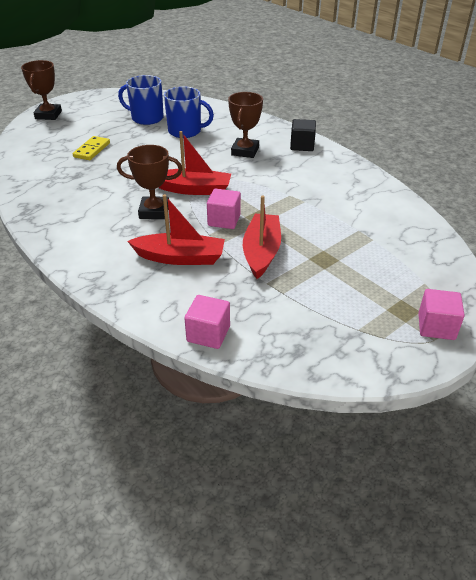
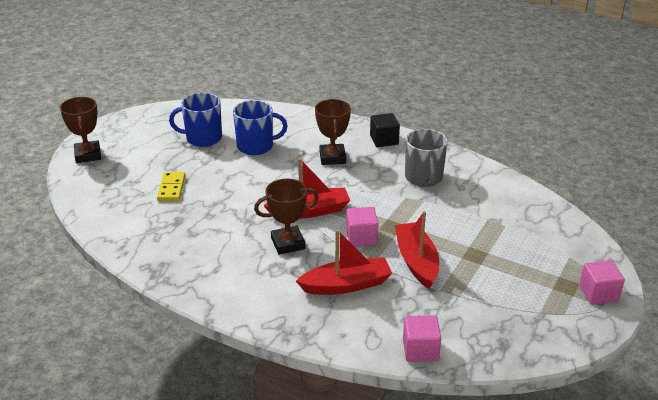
camera: 20 degrees left, 5 degrees down
none -> grey mug [405,129,448,187]

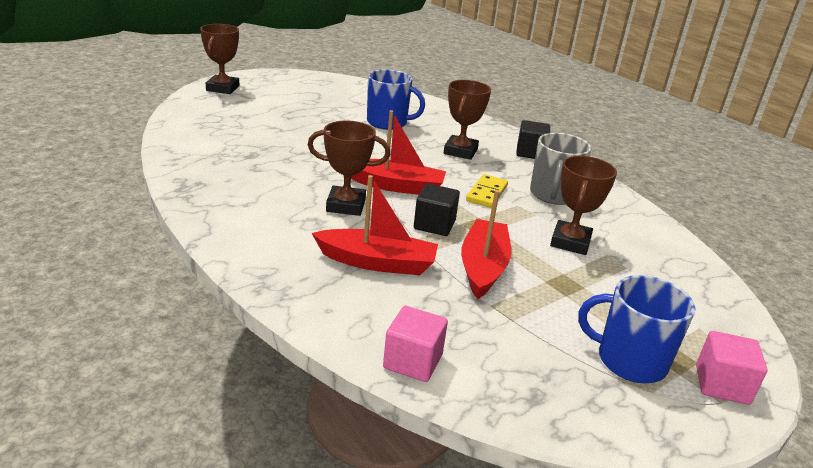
camera: 20 degrees right, 5 degrees down
yellow domino [157,172,185,201] -> yellow domino moved to [466,174,508,208]
blue mug [169,93,222,147] -> blue mug moved to [578,275,695,383]
pink cube [346,207,379,246] -> black cube [414,184,460,236]
none -> brown trophy [550,156,617,255]

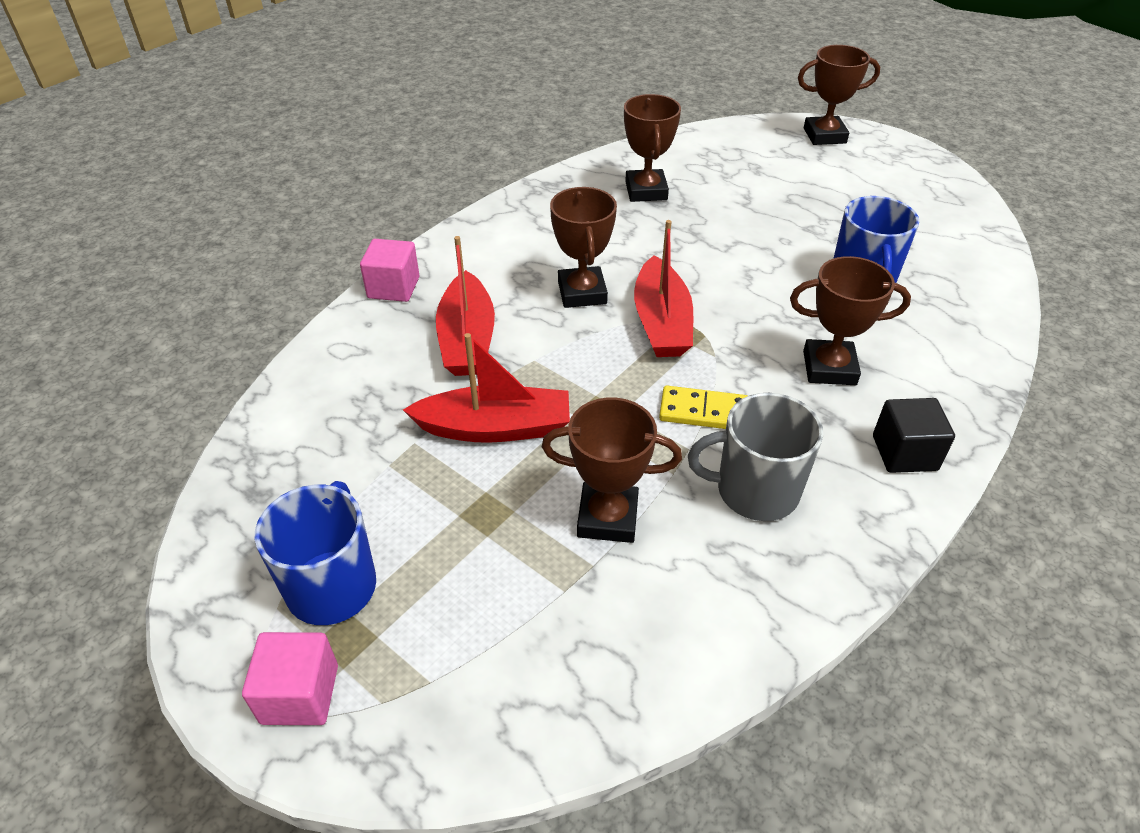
camera: 80 degrees right, 15 degrees up
pink cube [383,306,448,382] -> pink cube moved to [360,239,419,302]
black cube [414,184,460,236] -> none
none -> brown trophy [624,94,681,202]

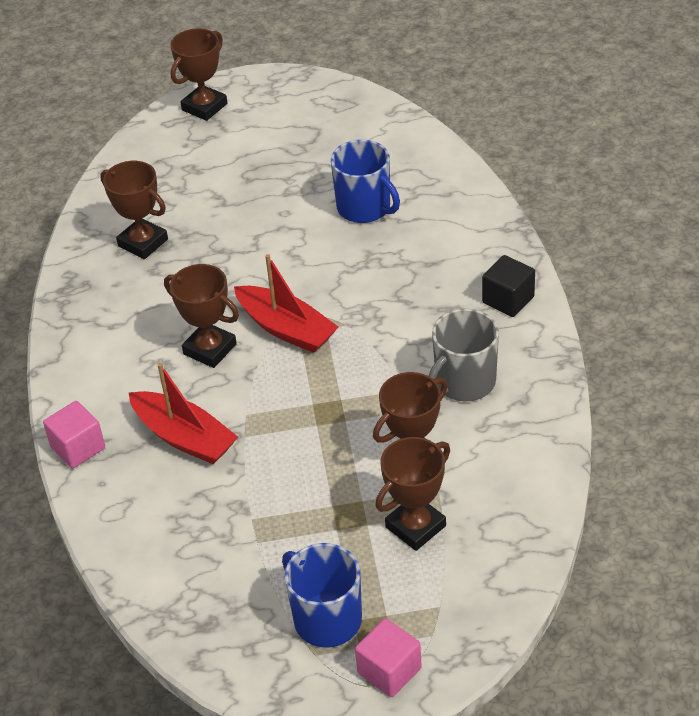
camera: 45 degrees left, 0 degrees up
red boat [403,333,570,443] -> none
yellow domino [659,386,748,429] -> none
brown trophy [790,256,911,385] -> brown trophy moved to [375,437,450,551]

